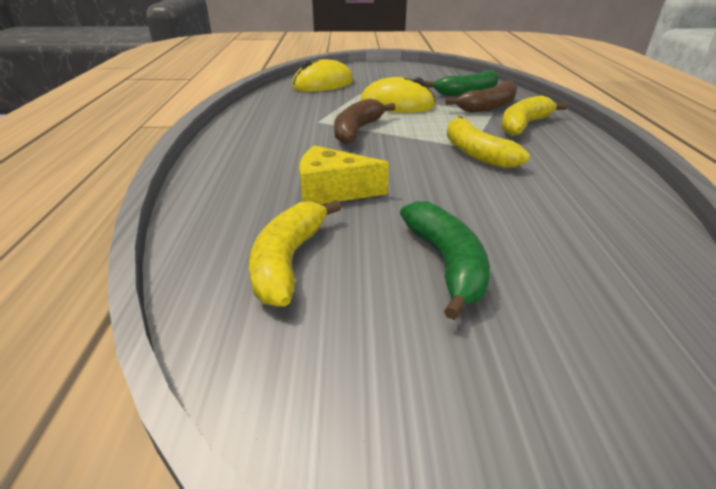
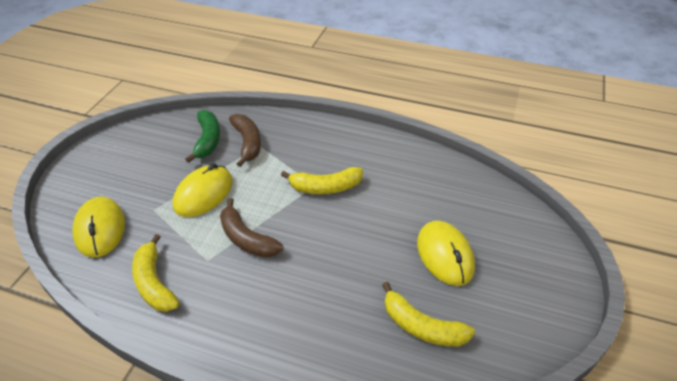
camera: 70 degrees left, 10 degrees up
yellow cheese [299,145,389,204] -> none
green banana [400,201,490,320] -> yellow mouse [417,221,475,286]
yellow banana [502,95,567,136] -> yellow banana moved to [132,234,179,312]

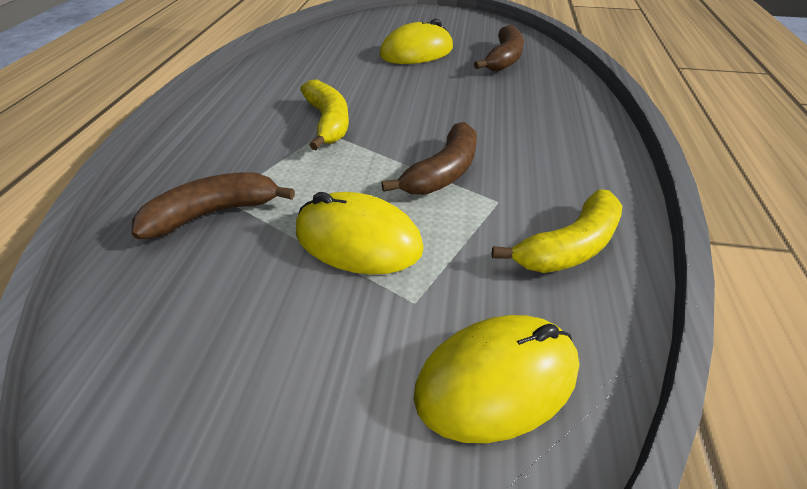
camera: 100 degrees left, 0 degrees up
green banana [185,110,220,163] -> none
yellow banana [382,282,475,347] -> brown banana [474,25,524,72]

